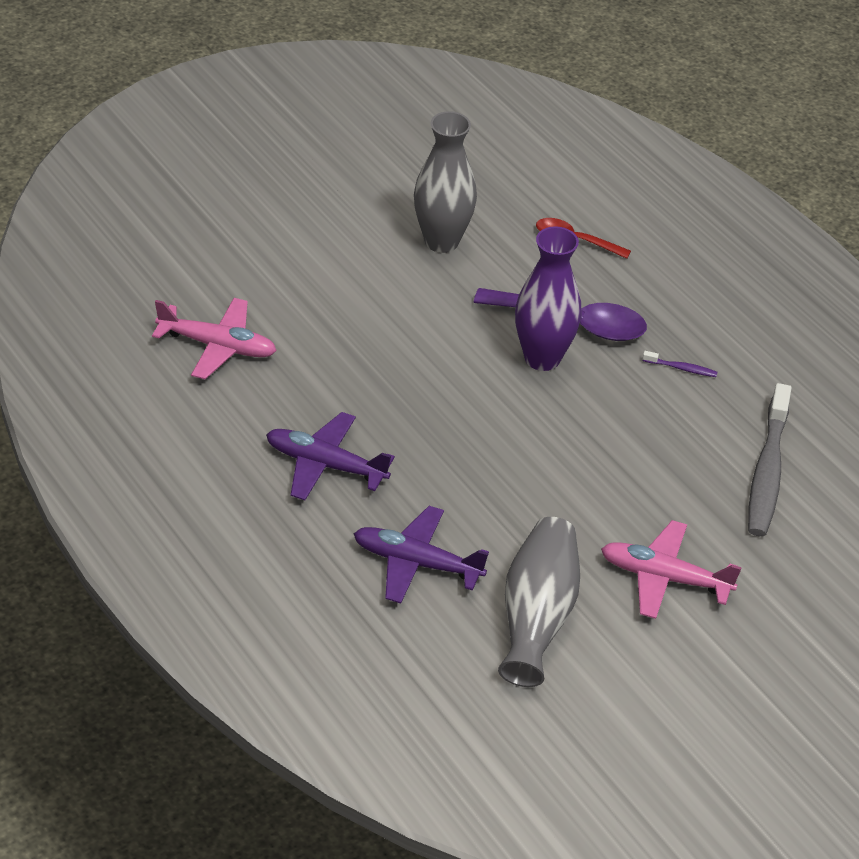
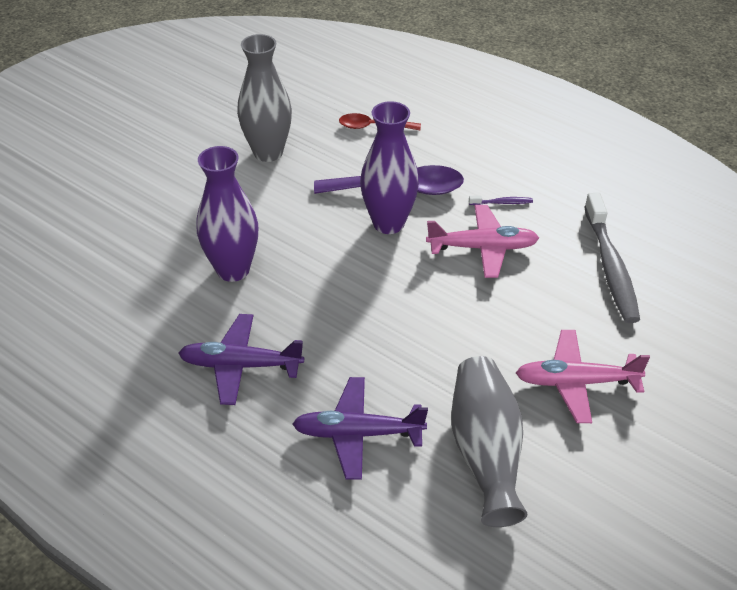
camera: 15 degrees left, 0 degrees up
pink plane [152,298,277,379] -> pink plane moved to [426,205,539,278]
none -> purple vase [197,146,258,282]

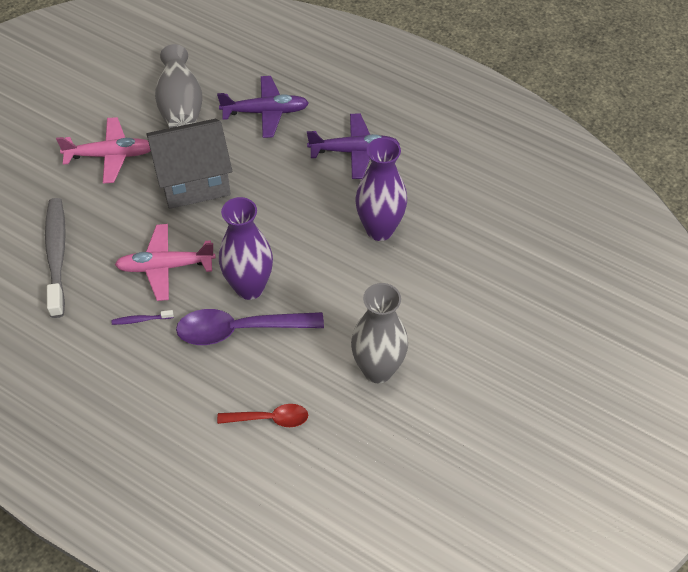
camera: 175 degrees right, 10 degrees up
none -> grey house [146,119,232,209]

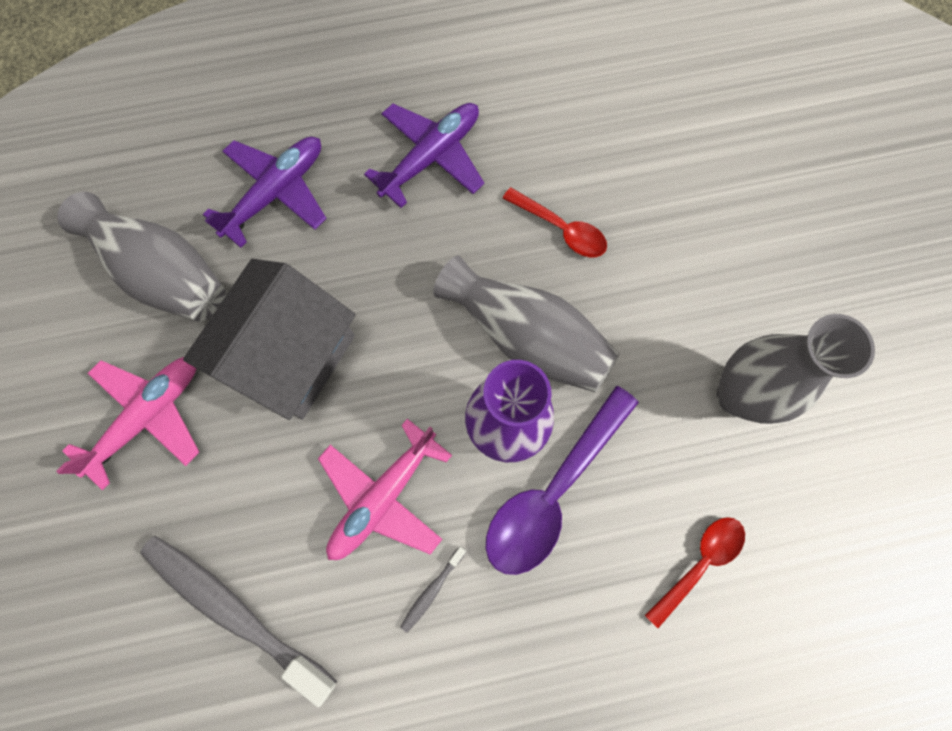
camera: 45 degrees left, 20 degrees up
purple toothbrush [112,310,174,325] -> grey toothbrush [400,546,466,633]
purple vase [356,137,407,241] -> red spoon [503,187,607,257]
none -> grey vase [433,255,619,392]

